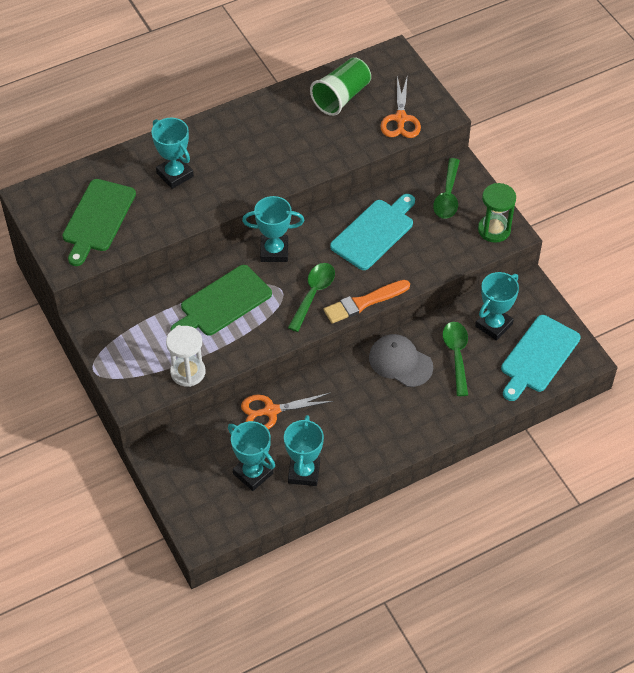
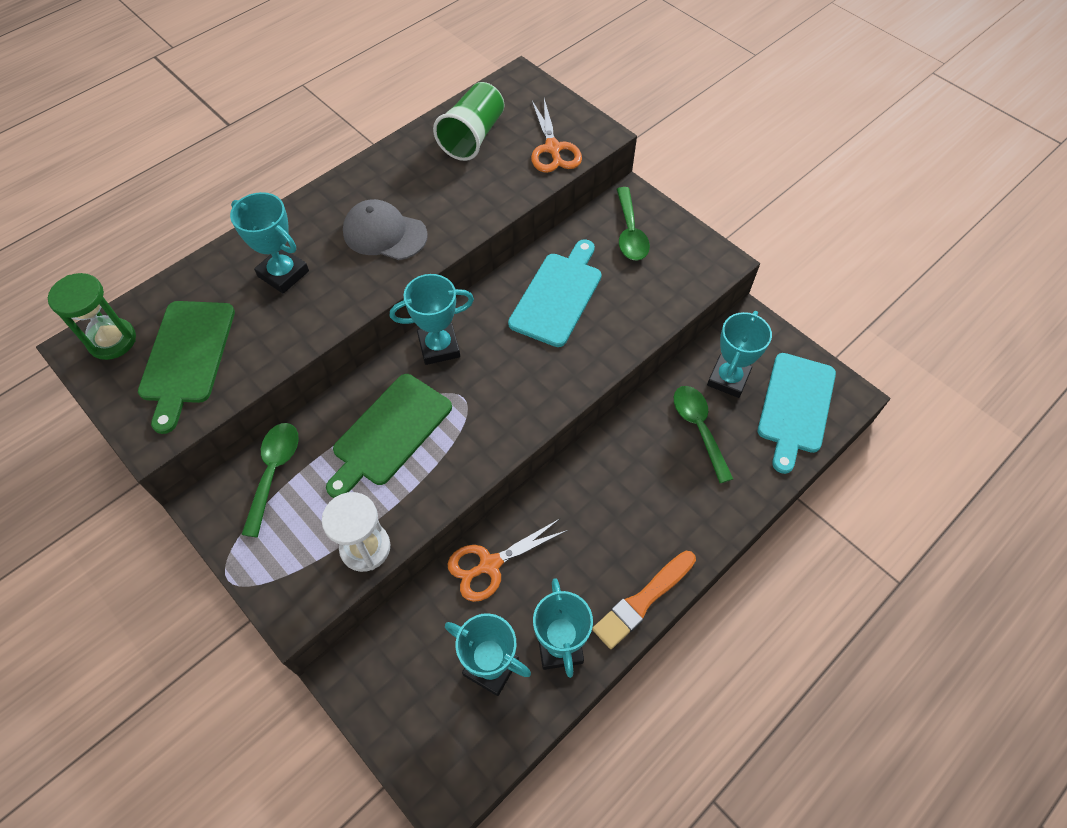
camera: 15 degrees left, 5 degrees up
green spoon [288,263,335,332] -> green spoon moved to [241,423,299,537]
orange brush [323,280,410,324] -> orange brush moved to [592,551,696,649]
grey cap [369,334,433,387] -> grey cap moved to [343,199,428,260]
green hourglass [478,183,516,243] -> green hourglass moved to [48,273,136,360]

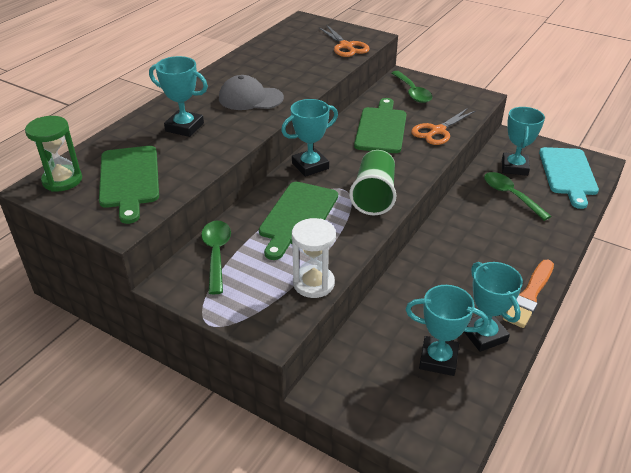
camera: 15 degrees left, 20 degrees down
green cup [433,82,504,161] -> green cup moved to [349,150,397,215]
orange scissors [447,519,568,602] -> orange scissors moved to [411,108,475,145]
turquoise cutting board [508,239,602,347] -> green cutting board [354,98,407,153]

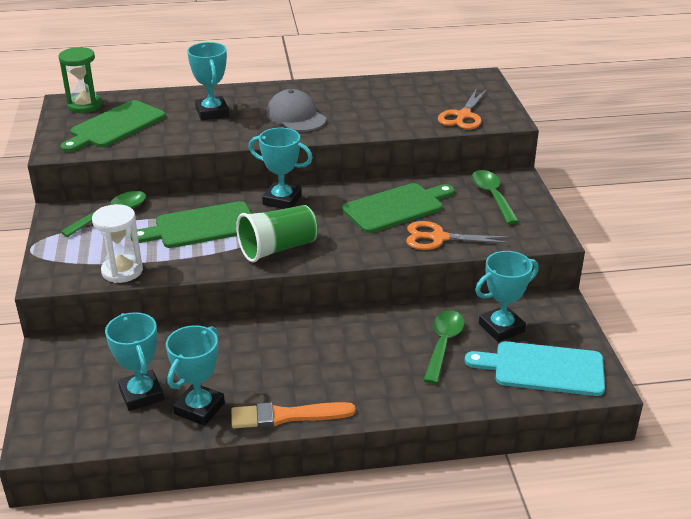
camera: 50 degrees right, 5 degrees down
green spoon [391,71,432,103] -> green spoon turned 135 degrees clockwise [472,170,519,224]
turquoise cutting board [539,147,599,209] -> turquoise cutting board turned 45 degrees clockwise [465,341,605,396]

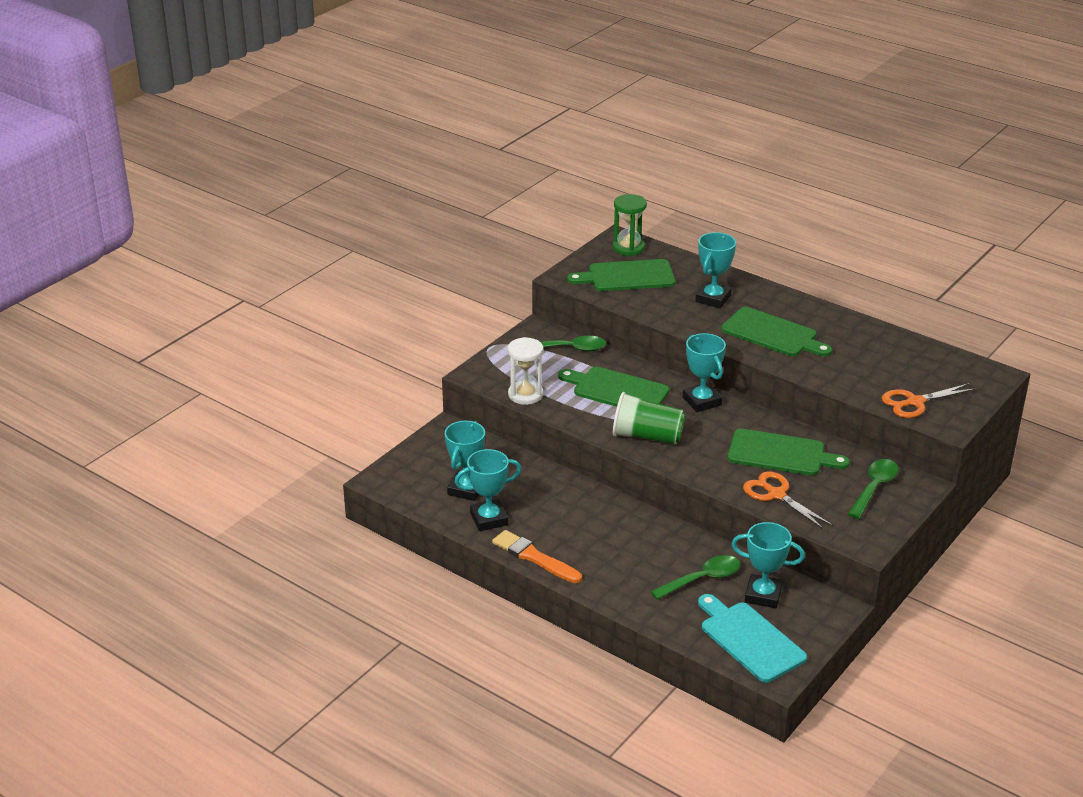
camera: 45 degrees right, 0 degrees up
grey cap [266,89,326,132] -> green cutting board [721,307,832,356]

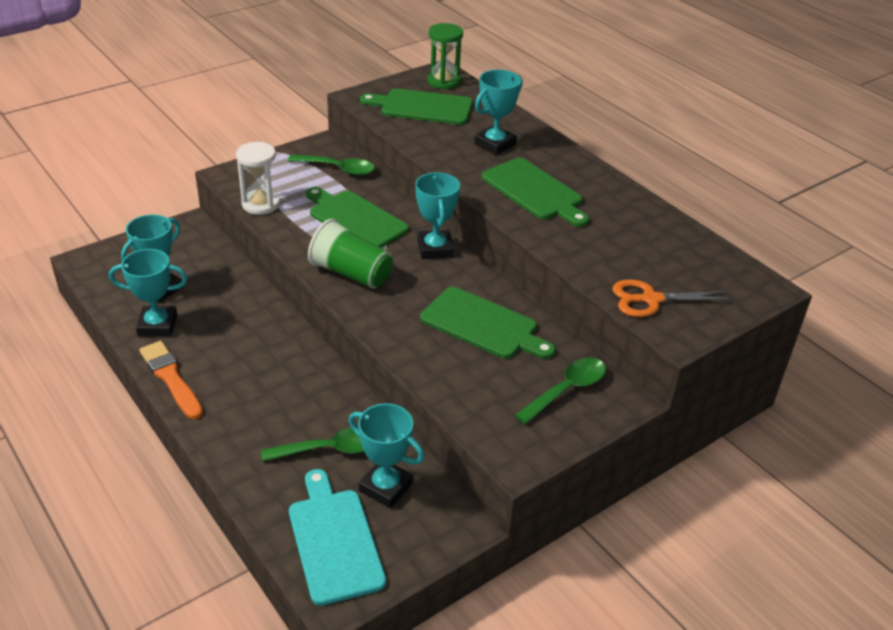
camera: 15 degrees right, 5 degrees up
orange scissors [743,471,833,530] -> none

